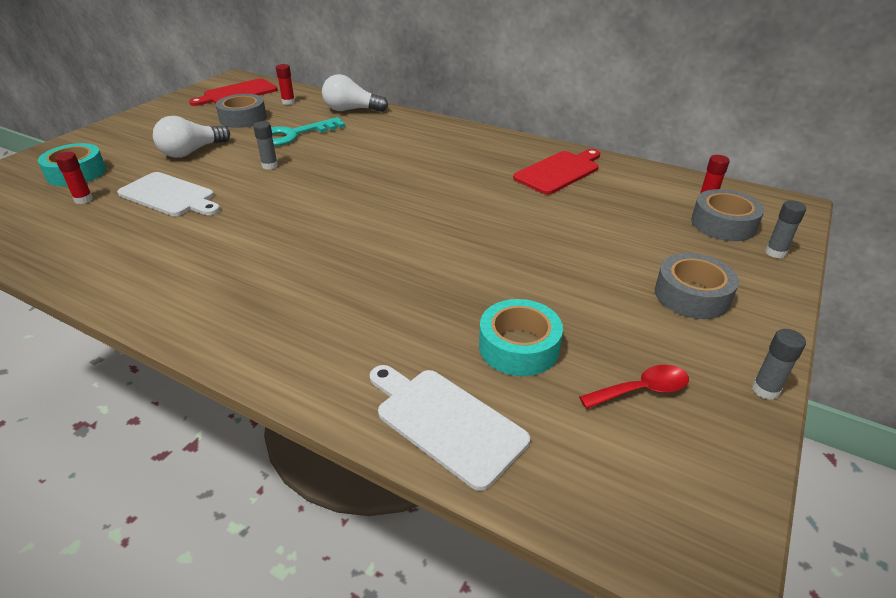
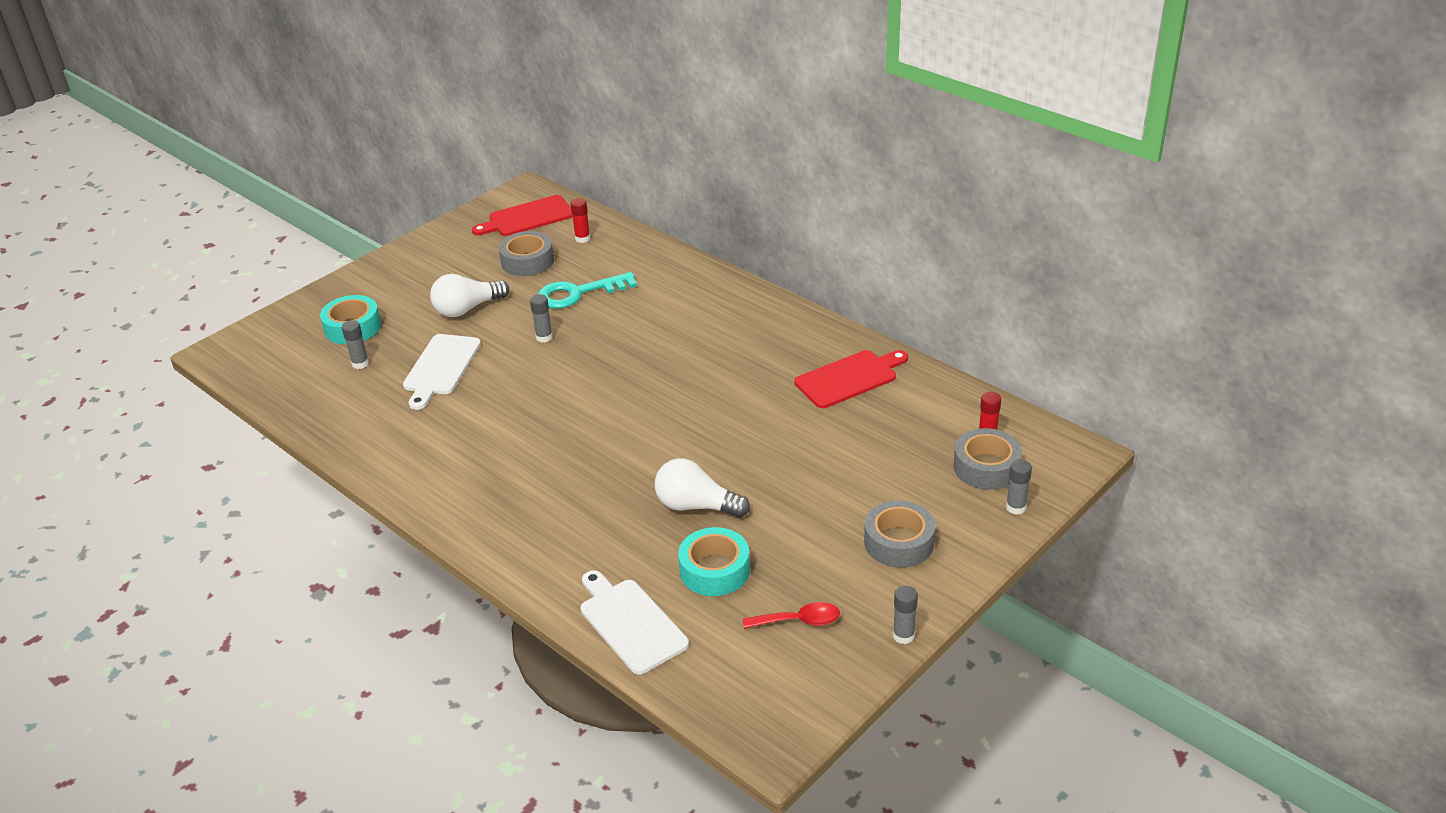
camera: 15 degrees right, 0 degrees up
red glue stick [55,152,93,204] -> grey glue stick [342,320,369,369]
white cutting board [117,172,220,216] -> white cutting board turned 60 degrees clockwise [403,334,481,410]
white light bulb [322,74,388,112] -> white light bulb moved to [655,458,750,518]

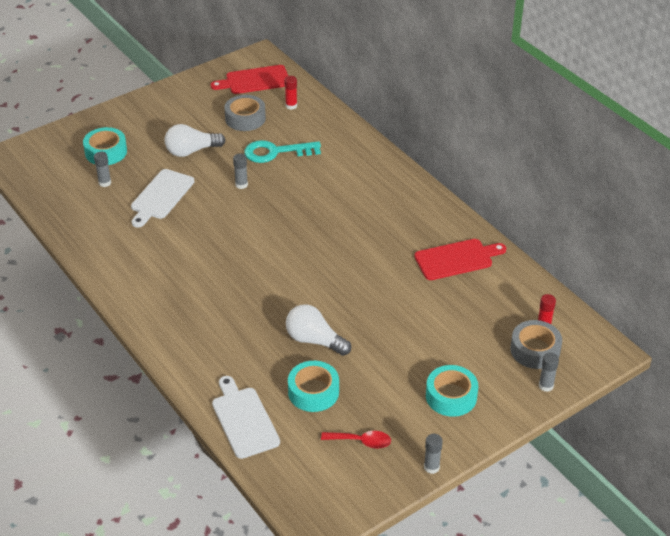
camera: 10 degrees right, 5 degrees up
grey tape [864,500,935,568] -> turquoise tape [426,365,478,417]

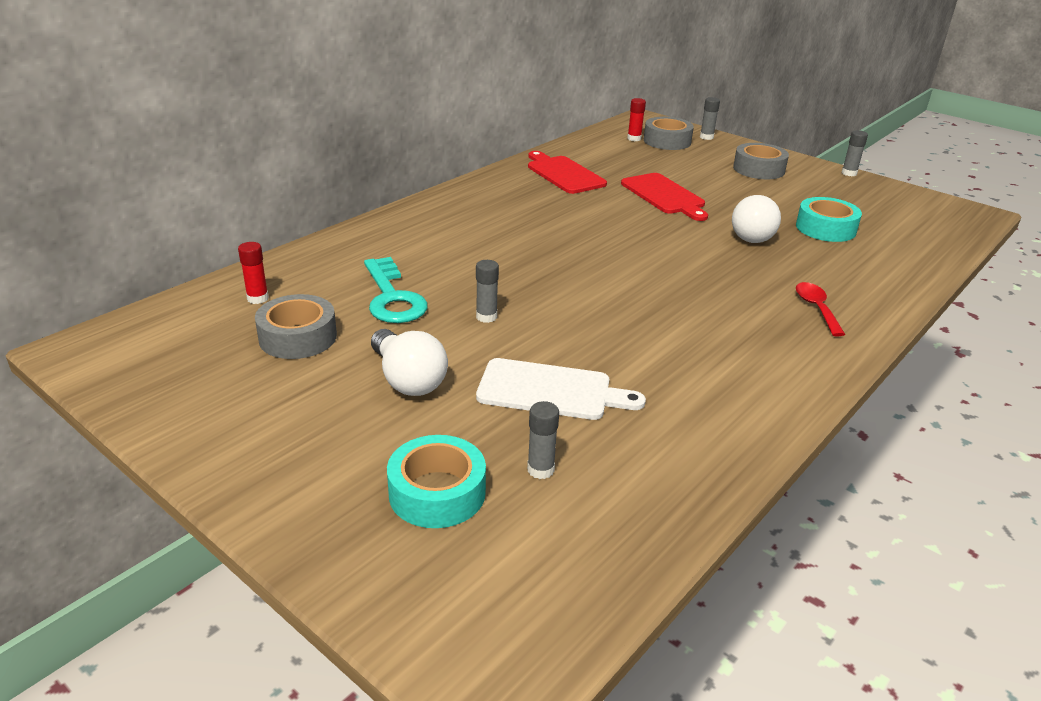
camera: 105 degrees left, 10 degrees down
red cutting board [211,65,288,94] -> red cutting board moved to [621,173,708,221]
white cutting board [212,376,280,459] -> none
red spoon [321,431,391,449] -> red spoon moved to [796,282,845,336]
turquoise tape [426,365,478,417] -> grey tape [733,143,789,179]

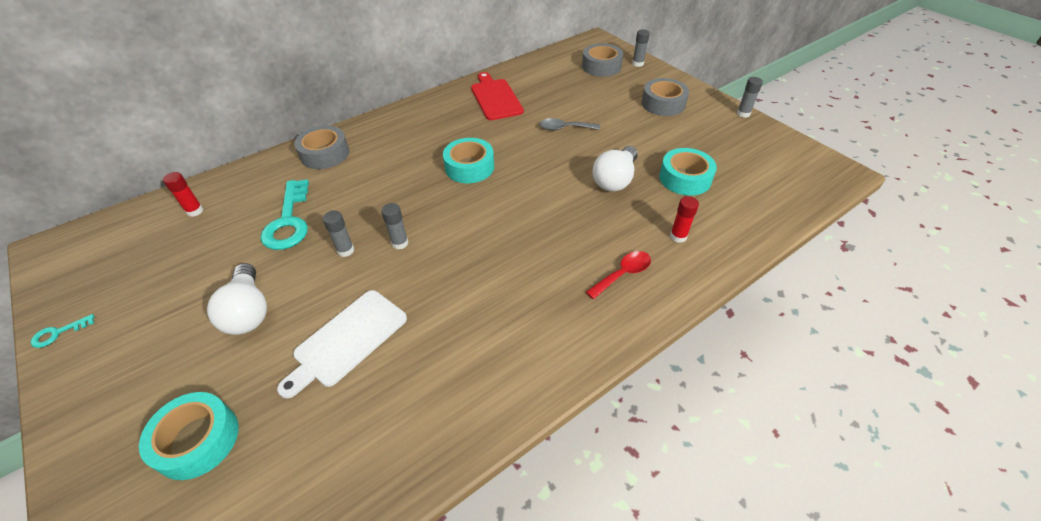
camera: 15 degrees right, 15 degrees up
grey tape [255,294,337,359] -> grey tape moved to [294,126,349,169]
white cutting board [476,358,646,420] -> white cutting board turned 105 degrees clockwise [277,290,407,398]
grey glue stick [527,401,559,479] -> grey glue stick moved to [381,203,408,249]
red cutting board [621,173,708,221] -> grey spoon [539,118,600,131]
red glue stick [627,98,646,141] -> red glue stick moved to [670,196,699,243]
red spoon [796,282,845,336] -> red spoon turned 45 degrees clockwise [586,251,651,299]
none -> turquoise key [31,314,94,348]
none -> turquoise tape [443,138,494,183]

